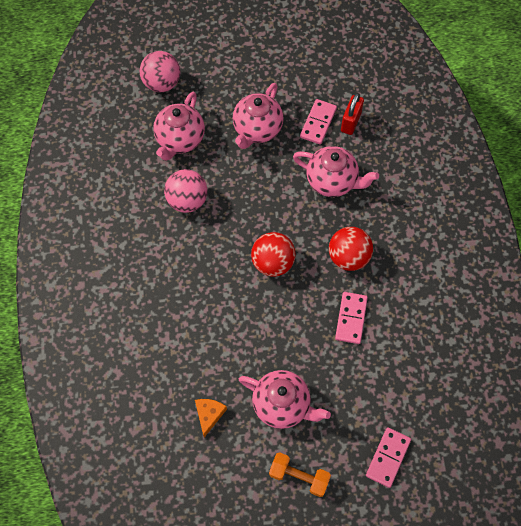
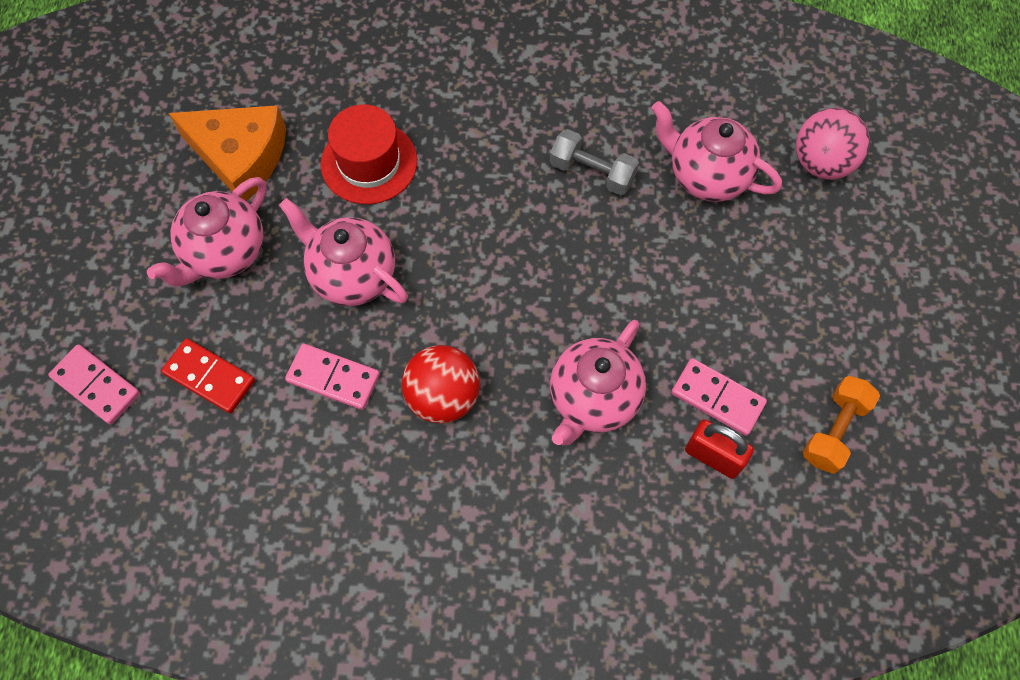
camera: 100 degrees right, 0 degrees up
pink ball [164,169,207,213] -> grey dumbbell [550,129,639,195]
orange cheese [195,399,227,437] -> orange cheese [169,105,286,201], size x2.00
pink teapot [233,83,284,149] -> pink teapot moved to [279,198,408,306]
red ball [251,232,296,277] -> none
orange dumbbell [269,452,331,497] -> orange dumbbell moved to [802,376,880,474]
none -> red domino [161,338,255,414]
none -> red hat [321,104,417,204]

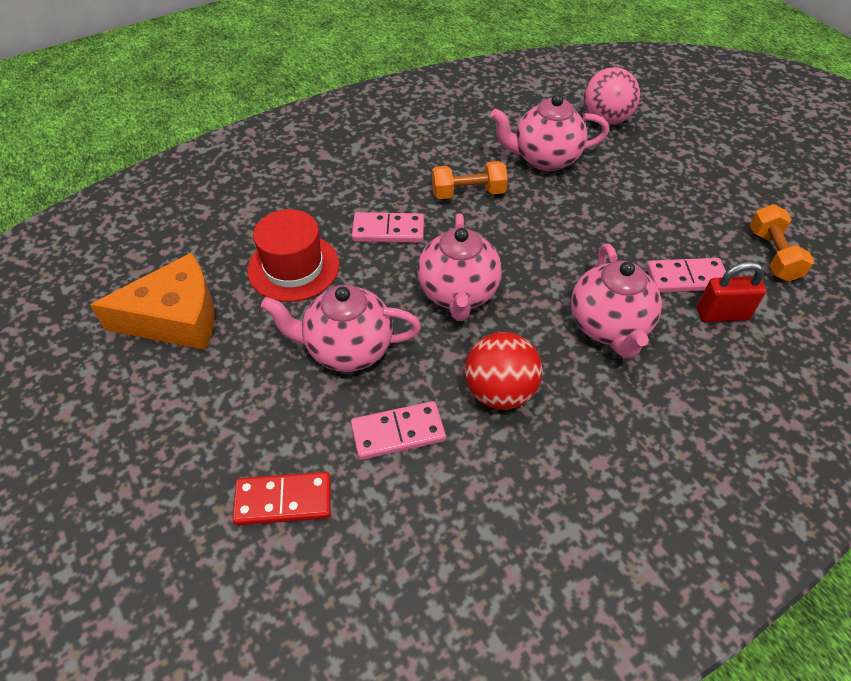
camera: 35 degrees left, 15 degrees down
pink domino [48,344,140,425] -> pink domino moved to [352,212,424,243]
pink teapot [147,177,267,287] -> pink teapot moved to [417,213,502,321]
grey dumbbell [550,129,639,195] -> orange dumbbell [432,161,508,199]

